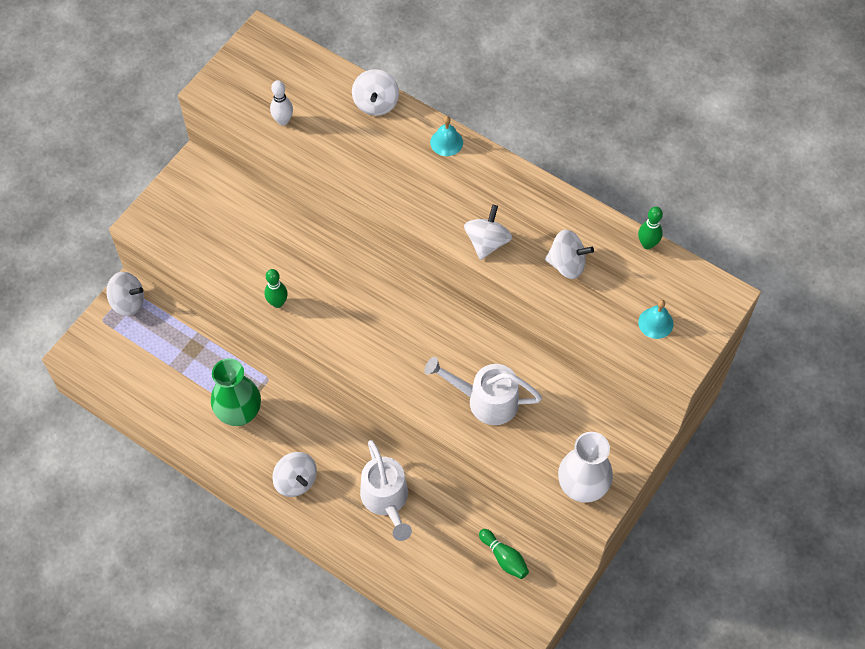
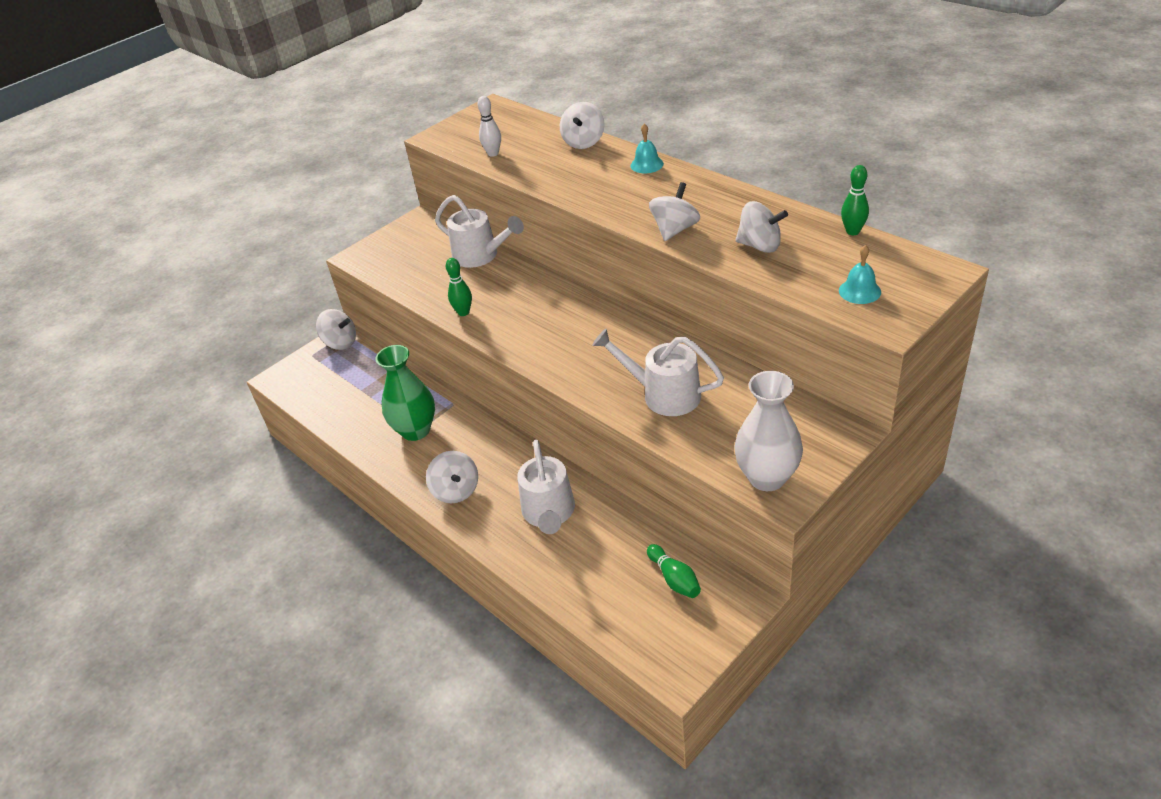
camera: 15 degrees right, 20 degrees down
none -> white watering can [435,195,524,268]

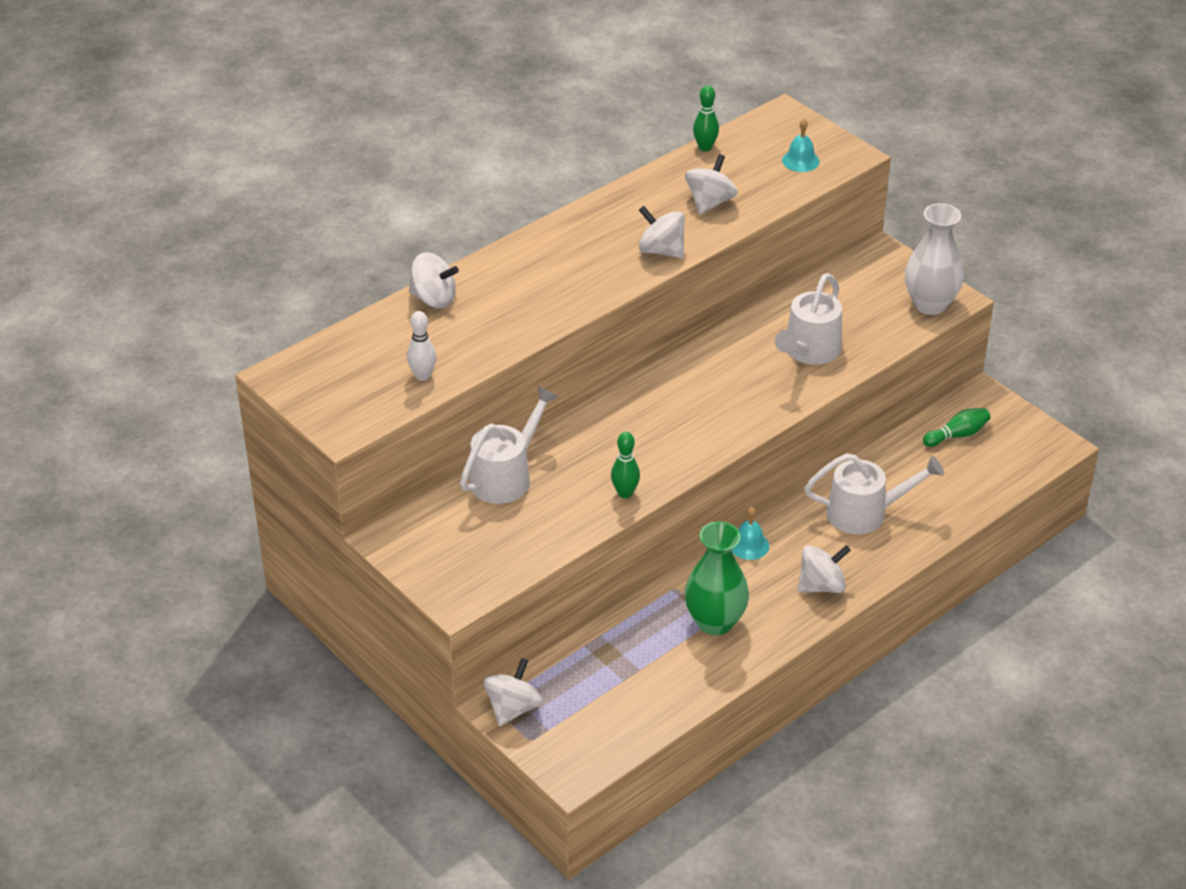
camera: 90 degrees left, 0 degrees up
turquoise bell [630,124,664,173] -> turquoise bell moved to [731,507,769,560]

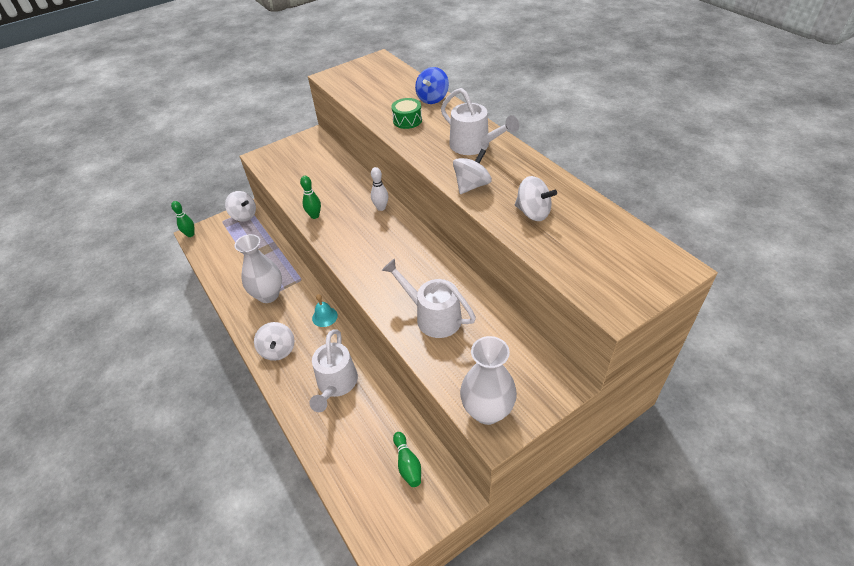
camera: 100 degrees right, 5 degrees up
white bowling pin [407,311,436,381] -> white bowling pin moved to [371,167,388,211]
white spinning top [409,252,459,308] -> blue spinning top [415,67,449,104]
white watering can [460,386,558,504] -> white watering can moved to [441,88,519,155]
green vase [684,521,749,636] -> white vase [234,234,282,303]
green bowling pin [693,85,719,151] -> green bowling pin moved to [171,201,194,237]
turquoise bell [782,119,820,172] -> none
none -> green drum [391,98,422,129]

